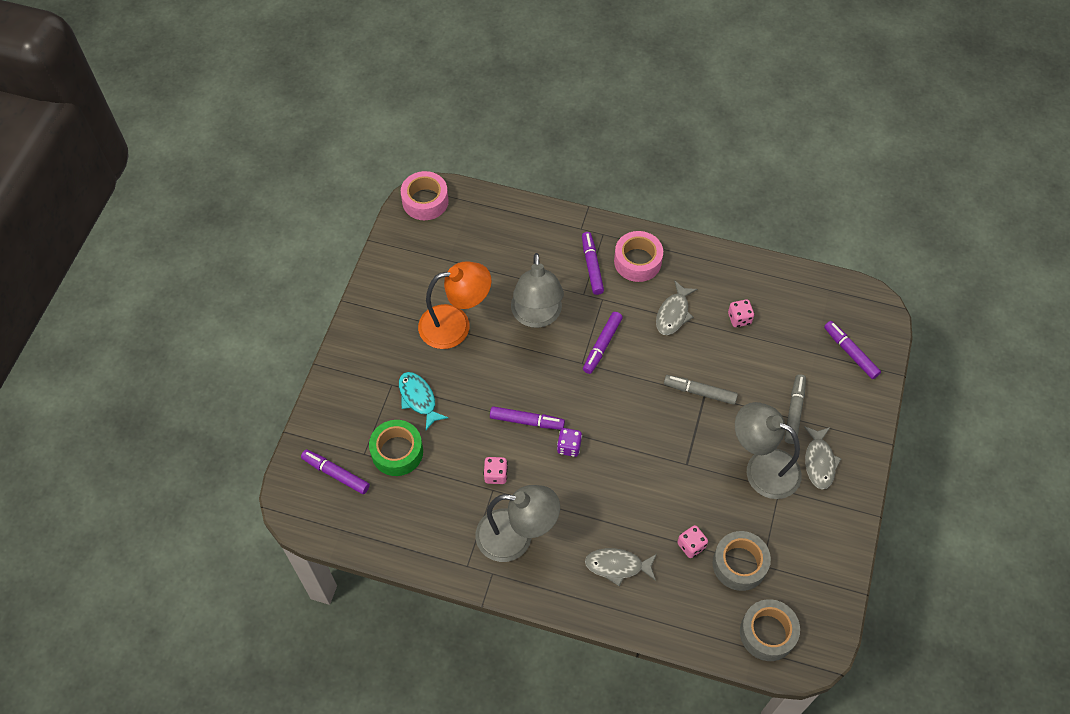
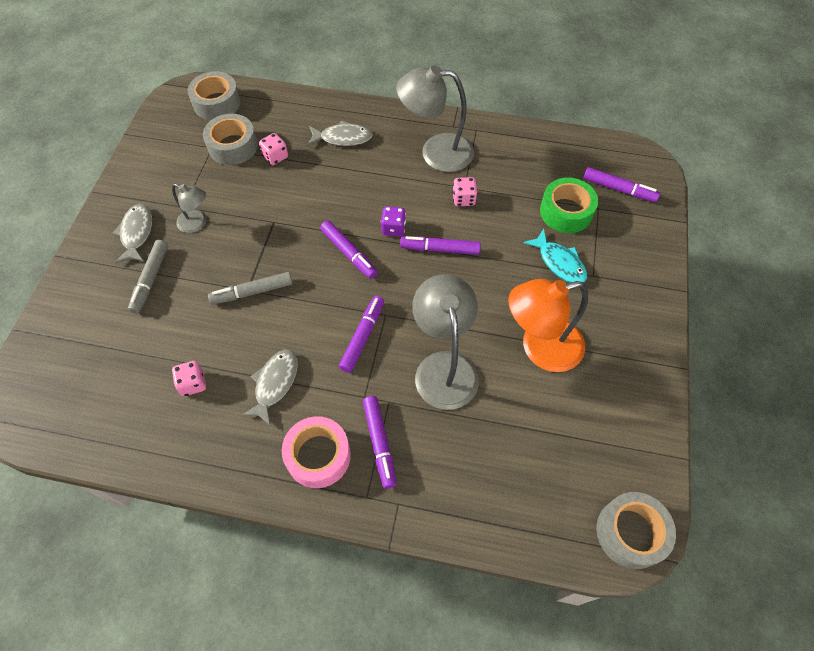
camera: 175 degrees right, 0 degrees up
pink tape [401,171,449,220] -> grey tape [596,492,676,569]
grey marker [664,375,738,405] -> grey marker turned 150 degrees clockwise [208,272,293,305]
grey lamp [735,402,802,499] -> grey lamp [172,184,206,233], size x0.54
purple marker [824,321,881,379] -> purple marker moved to [320,220,378,279]

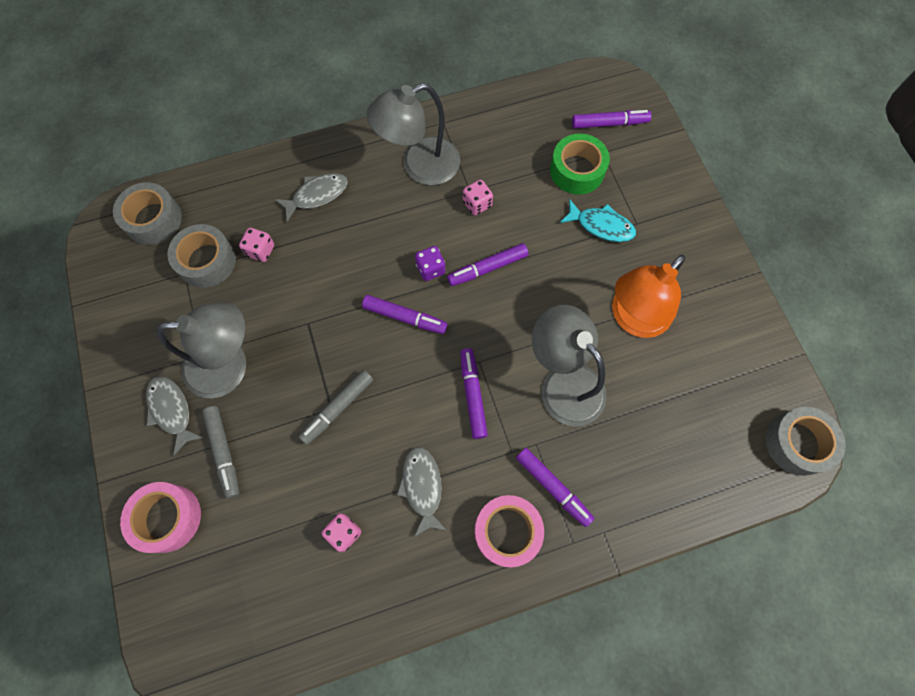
camera: 30 degrees left, 10 degrees up
grey lamp [172,184,206,233] -> grey lamp [157,303,246,398], size x1.87
none -> pink tape [120,482,201,553]

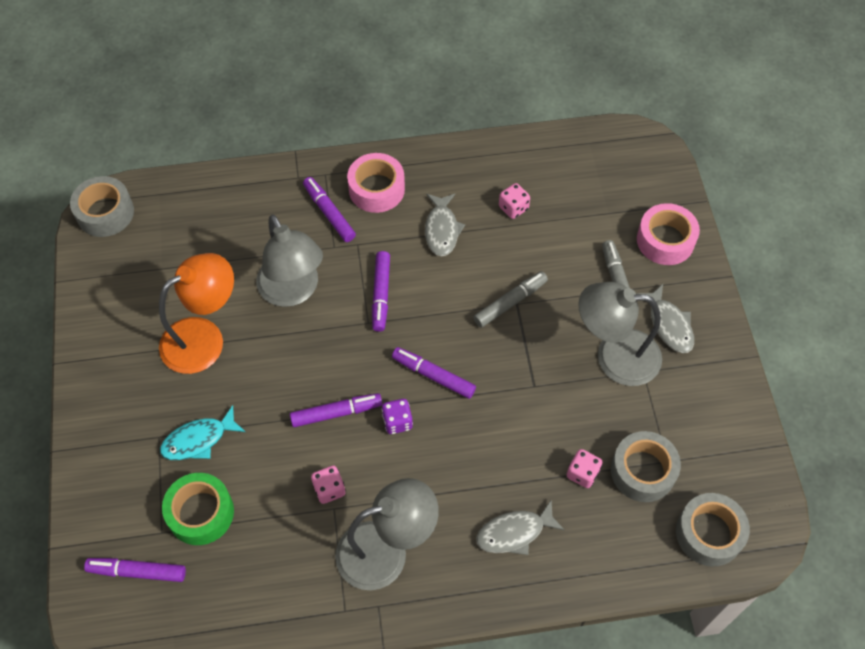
camera: 170 degrees left, 10 degrees down
turquoise fish [560,199,636,242] -> turquoise fish turned 60 degrees counterclockwise [160,405,245,460]

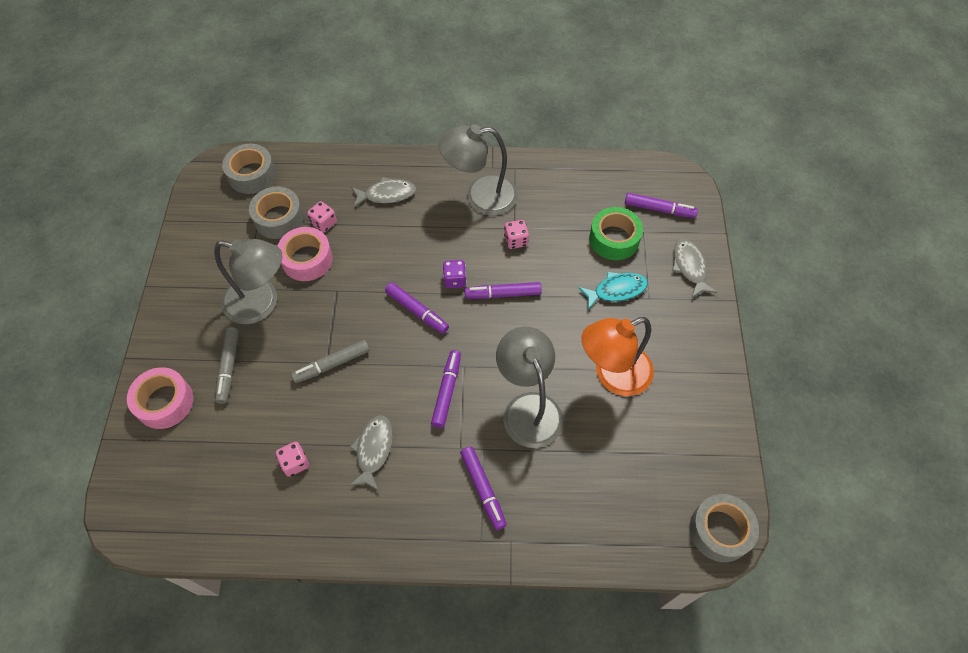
camera: 170 degrees left, 0 degrees up
pink tape [347,153,405,213] -> pink tape moved to [278,227,333,281]
grey fish [636,284,694,353] -> grey fish moved to [672,239,717,297]

